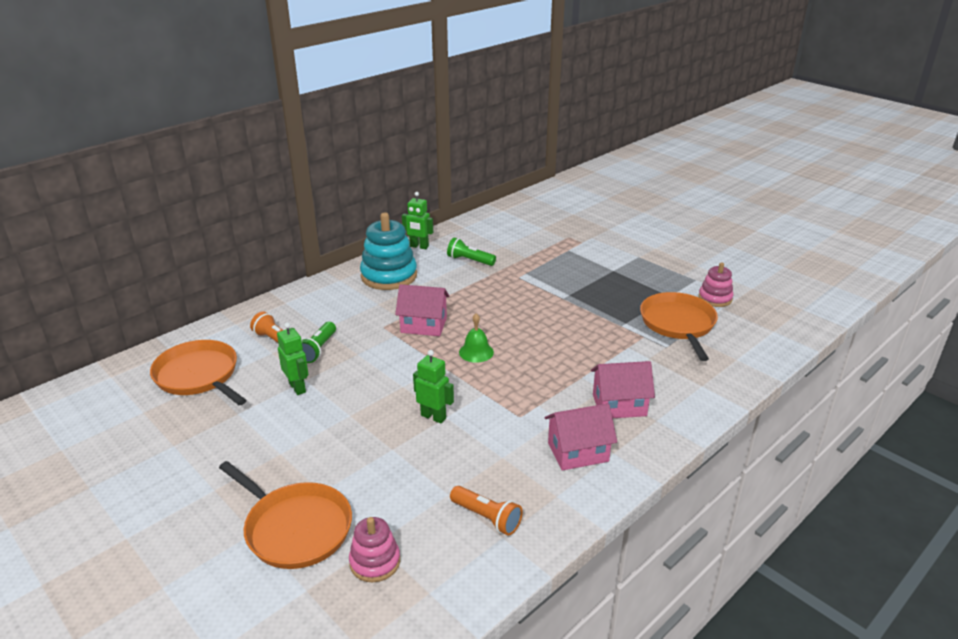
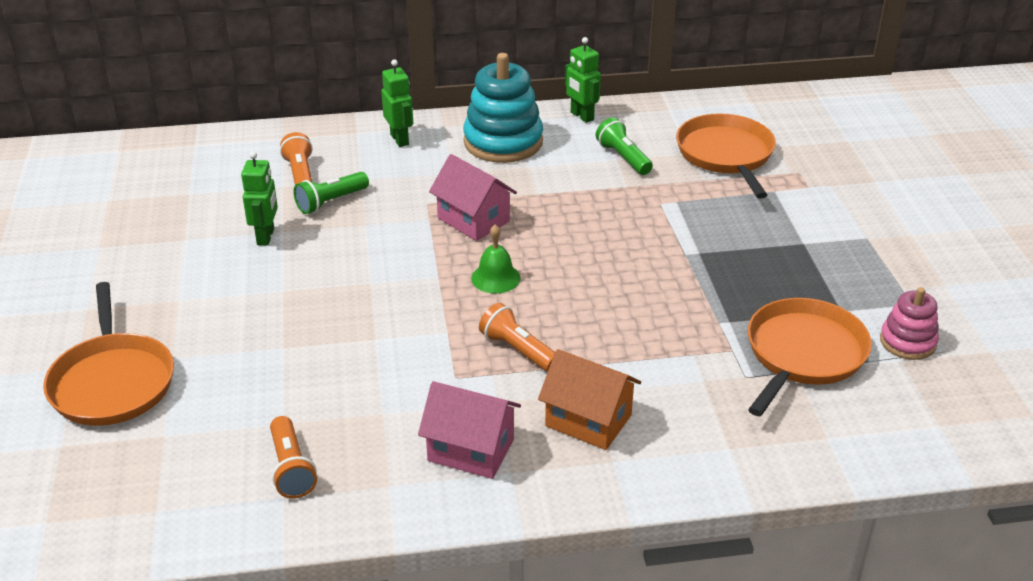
camera: 35 degrees right, 5 degrees up
orange pan [150,340,246,405] -> orange pan moved to [676,114,776,199]
pink stacking toy [349,517,400,582] -> none
green robot [413,350,454,423] -> green robot moved to [381,59,413,147]
pink house [591,361,655,418] -> orange house [538,349,641,450]
none -> orange flashlight [479,303,555,372]

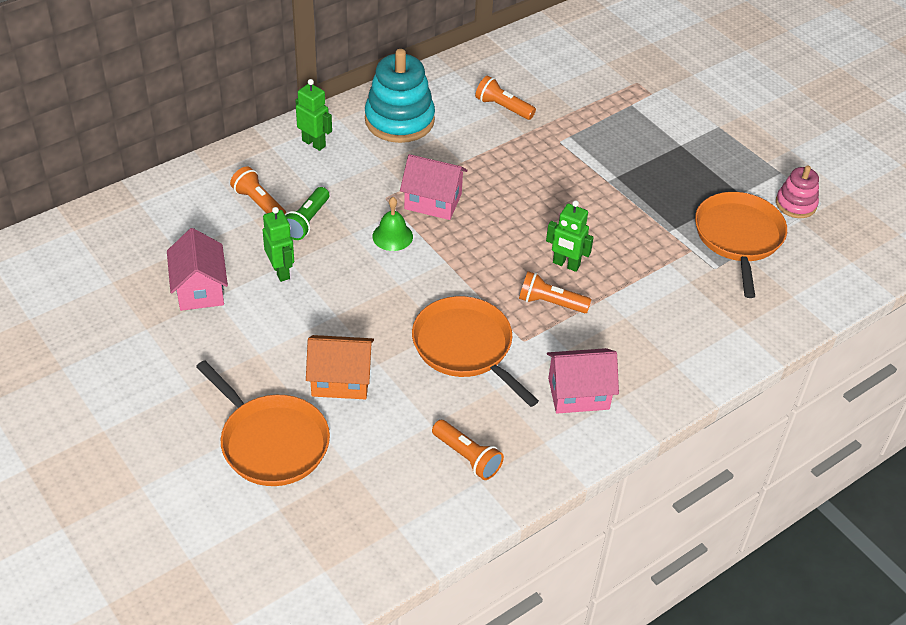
camera: 30 degrees left, 10 degrees up
green bell [471,224,520,294] -> green bell moved to [372,197,413,251]
orange house [538,349,641,450] -> orange house moved to [306,335,374,399]
green robot [565,37,601,123] -> green robot moved to [546,200,594,272]
green flashlight [596,118,653,175] -> orange flashlight [475,76,536,120]
orange pan [676,114,776,199] -> orange pan moved to [412,296,539,407]
none -> pink house [167,228,228,311]

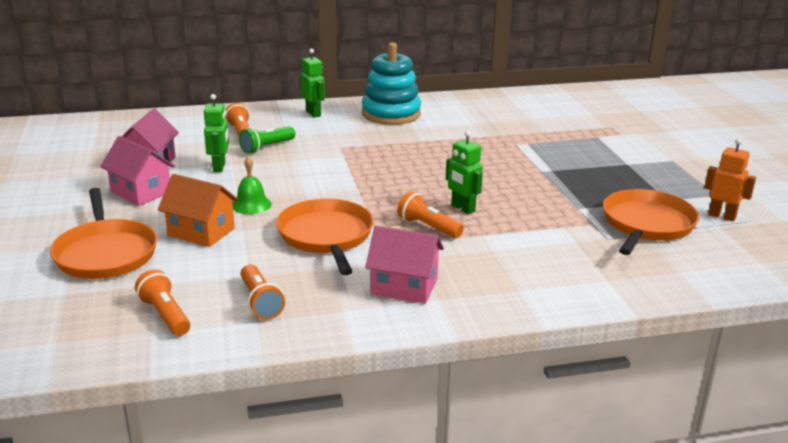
camera: 25 degrees right, 20 degrees down
green bell [372,197,413,251] -> green bell moved to [233,156,272,214]
pink house [400,154,468,220] -> pink house moved to [100,136,175,206]
orange flashlight [475,76,536,120] -> orange flashlight moved to [135,269,190,336]
pink stacking toy [776,165,819,218] -> orange robot [704,138,756,221]

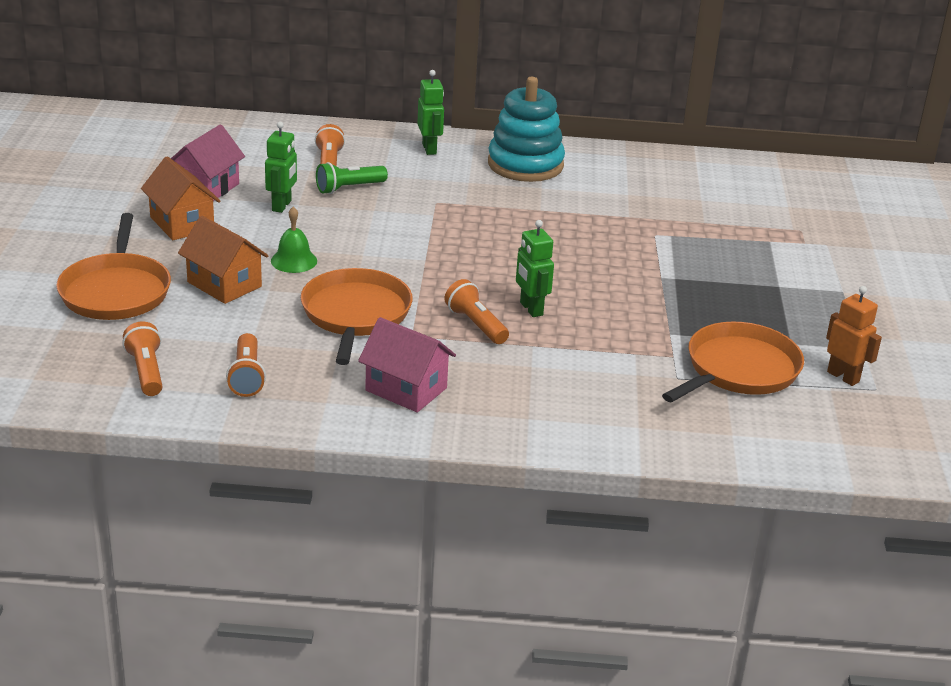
camera: 15 degrees right, 5 degrees up
pink house [100,136,175,206] -> orange house [141,156,220,240]

